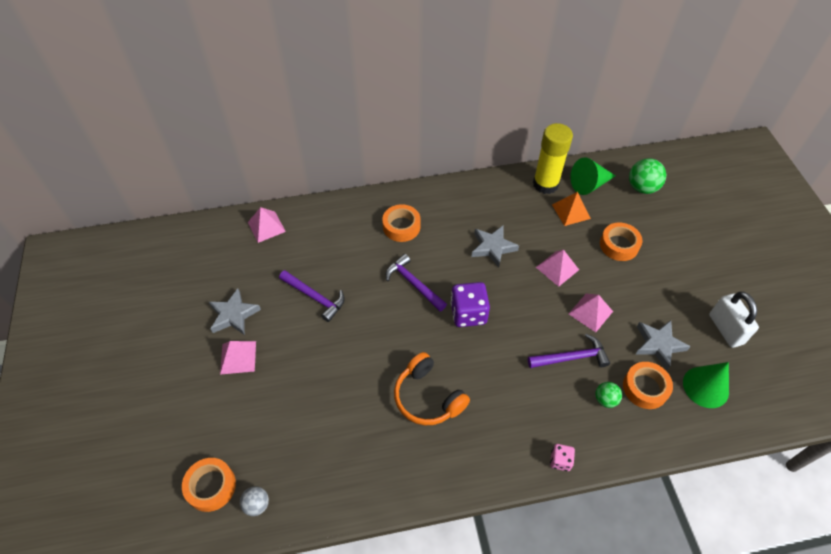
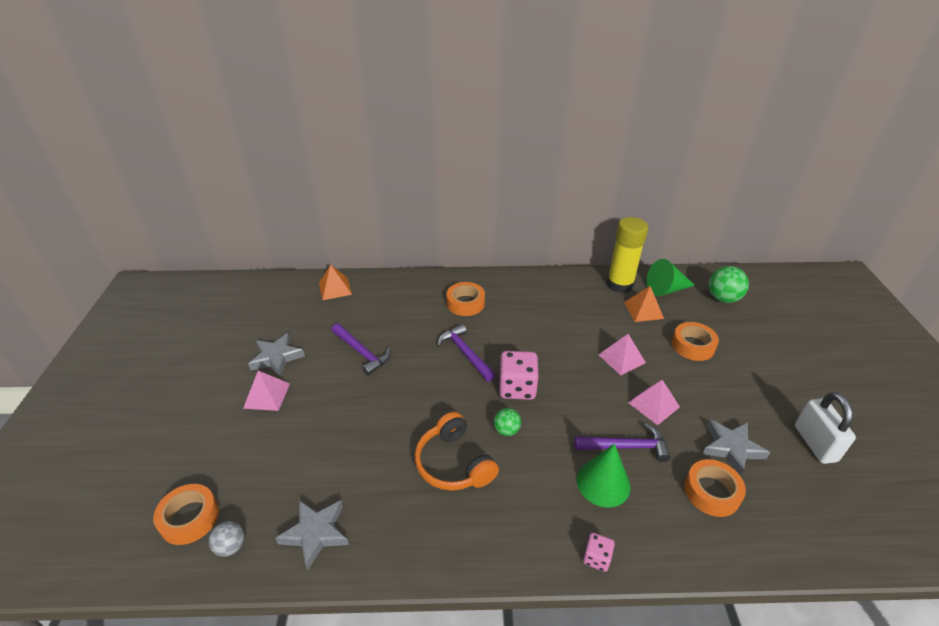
camera: 10 degrees right, 15 degrees down
pink pyramid [248,207,286,243] -> orange pyramid [319,265,352,300]
purple dice [451,282,490,327] -> pink dice [499,351,539,400]
grey star [471,226,519,268] -> grey star moved to [275,500,349,570]
green ball [595,382,622,408] -> green ball moved to [494,408,521,436]
green cone [683,362,729,408] -> green cone moved to [577,443,631,508]

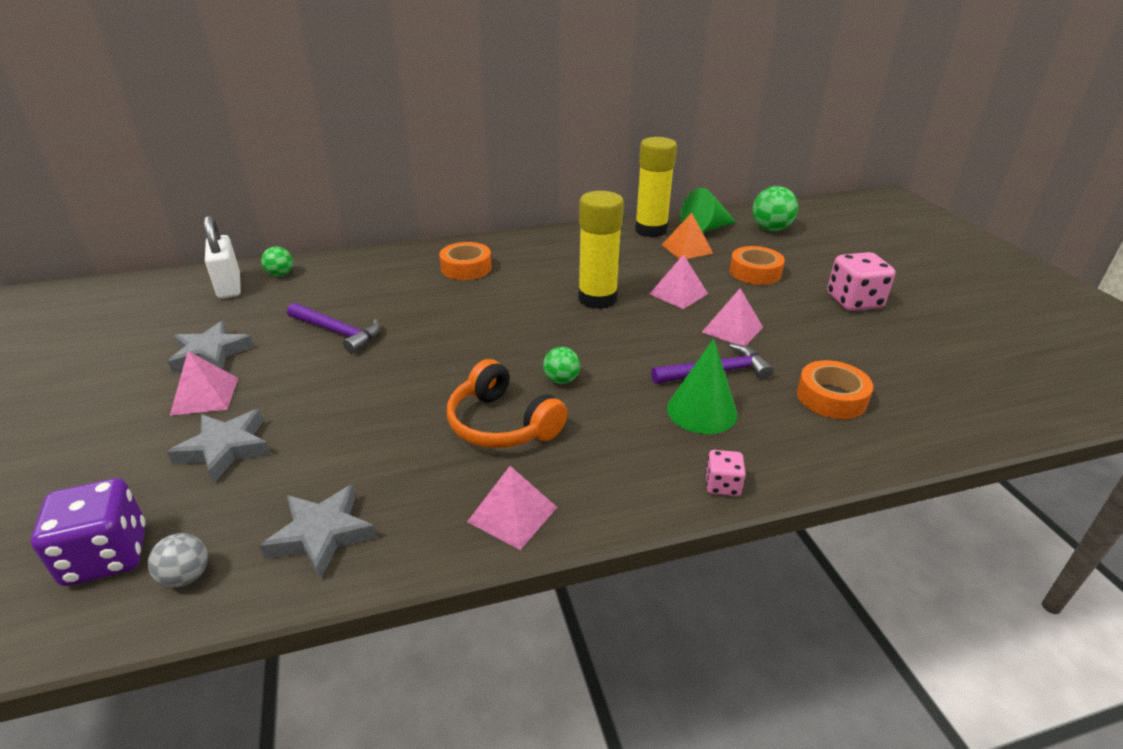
camera: 15 degrees left, 5 degrees down
orange tape [153,484,219,545] -> purple dice [31,478,146,586]
orange pyramid [319,265,352,300] -> green ball [261,247,293,276]
purple hammer [437,324,495,382] -> none
pink dice [499,351,539,400] -> pink dice moved to [827,252,895,311]
grey star [703,419,770,476] -> grey star moved to [167,409,271,483]
white padlock [795,392,856,464] -> white padlock moved to [204,216,241,299]
none -> pink pyramid [467,466,557,550]
none -> yellow glue stick [578,191,624,309]

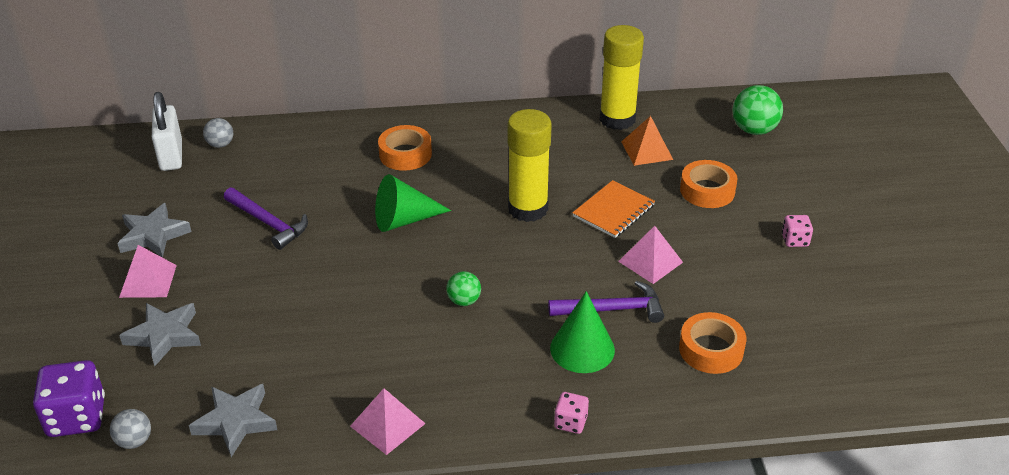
camera: 10 degrees right, 5 degrees up
green ball [261,247,293,276] -> grey ball [203,118,233,148]
orange headphones [447,359,568,448] -> none
pink pyramid [650,254,708,309] -> orange notebook [572,180,655,238]
green cone [680,188,736,233] -> green cone moved to [375,174,451,232]
pink dice [827,252,895,311] -> pink dice [782,215,813,247], size x0.53

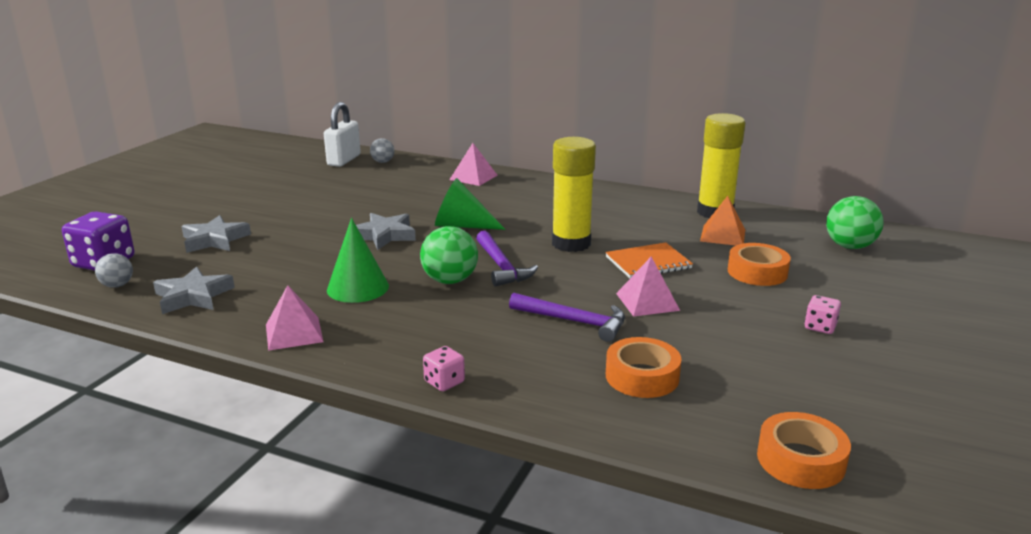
camera: 30 degrees right, 15 degrees down
grey star [117,203,191,258] -> grey star moved to [356,213,416,250]
pink pyramid [119,245,177,298] -> pink pyramid moved to [449,143,497,186]
purple hammer [224,188,308,250] -> purple hammer moved to [476,231,538,287]
orange tape [378,125,432,171] -> orange tape moved to [757,412,851,489]
green ball [446,271,481,306] -> green ball [420,226,478,284], size x1.70
green cone [550,291,615,373] -> green cone moved to [327,218,389,303]

